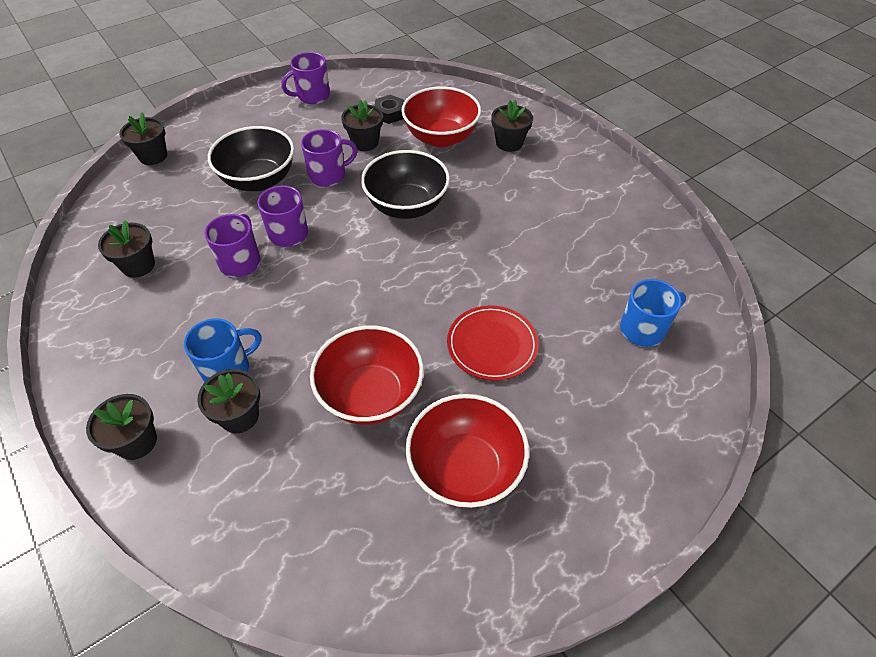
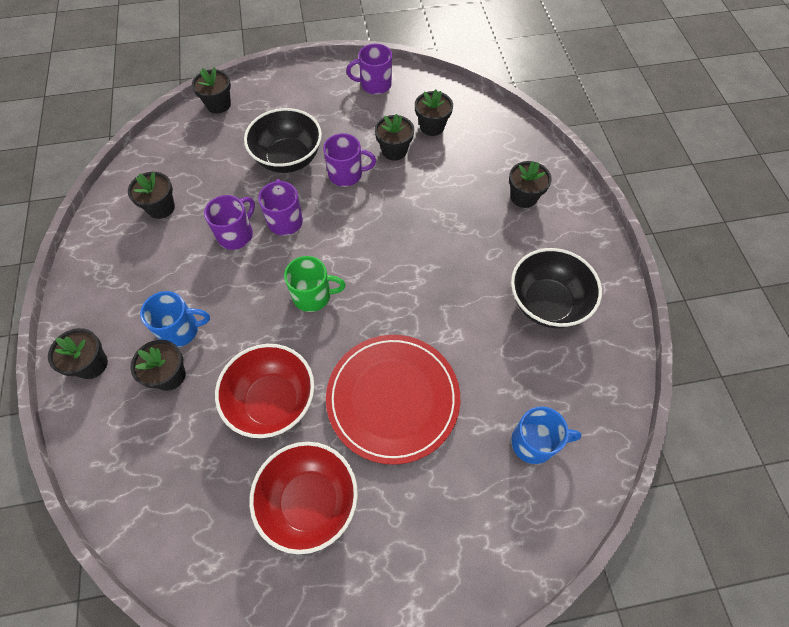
camera: 25 degrees right, 10 degrees up
black bowl [361,150,450,219] -> black bowl moved to [511,248,602,328]
black nut [375,95,404,124] -> black flower pot [415,90,453,136]
red bowl [402,86,481,147] -> none
red plate [447,305,539,381] -> red plate [326,335,460,465], size x1.60
none -> green mug [284,256,346,312]

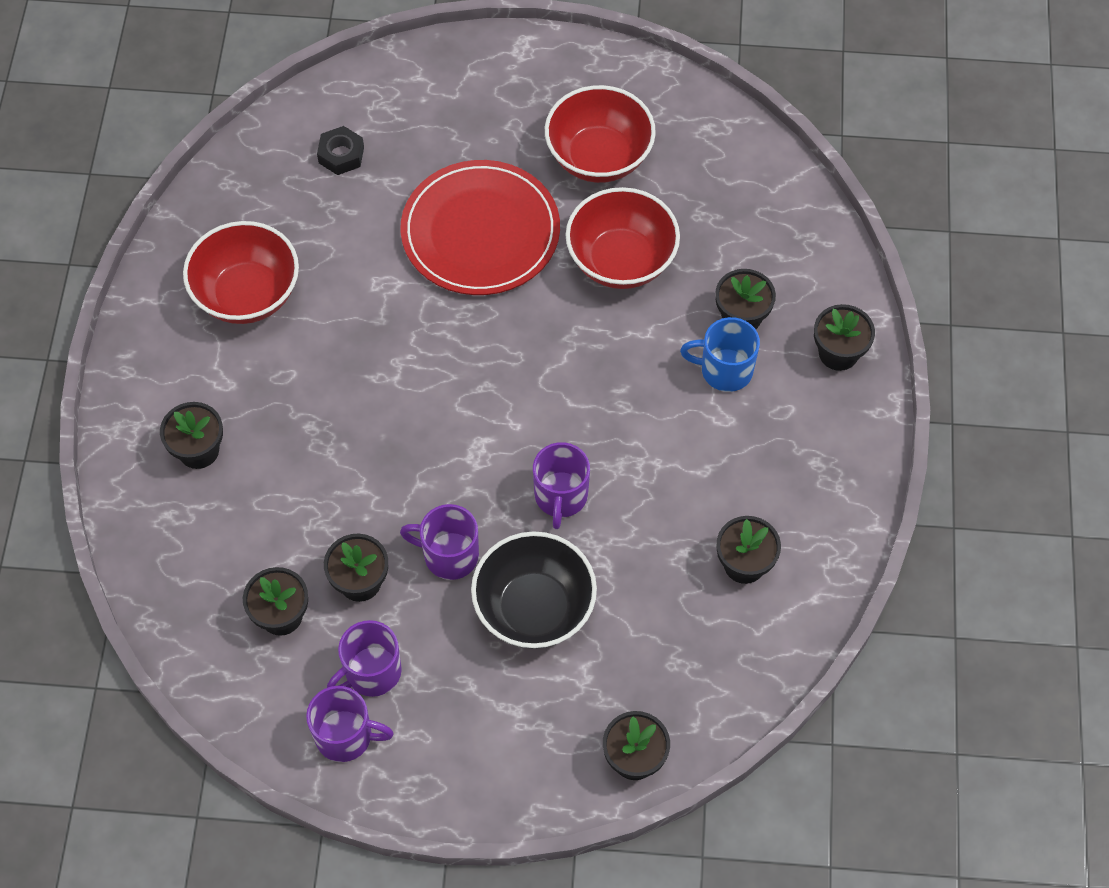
camera: 165 degrees left, 0 degrees up
purple mug [204,195,255,250] -> purple mug moved to [327,620,402,697]
green mug [284,256,346,312] -> none
black bowl [511,248,602,328] -> red bowl [183,221,299,324]
blue mug [511,406,581,464] -> black nut [317,126,364,175]

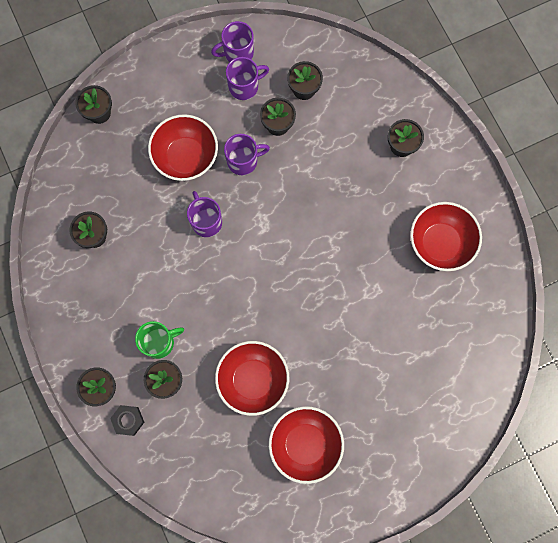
camera: 150 degrees right, 15 degrees up
black nut [317,126,364,175] -> black nut moved to [110,405,144,436]
purple mug [327,620,402,697] -> purple mug turned 45 degrees clockwise [226,57,269,100]
red plate [400,160,560,295] -> none
black bowl [471,531,597,649] -> red bowl [148,114,218,181]
blue mug [680,317,760,392] -> green mug [135,321,184,359]

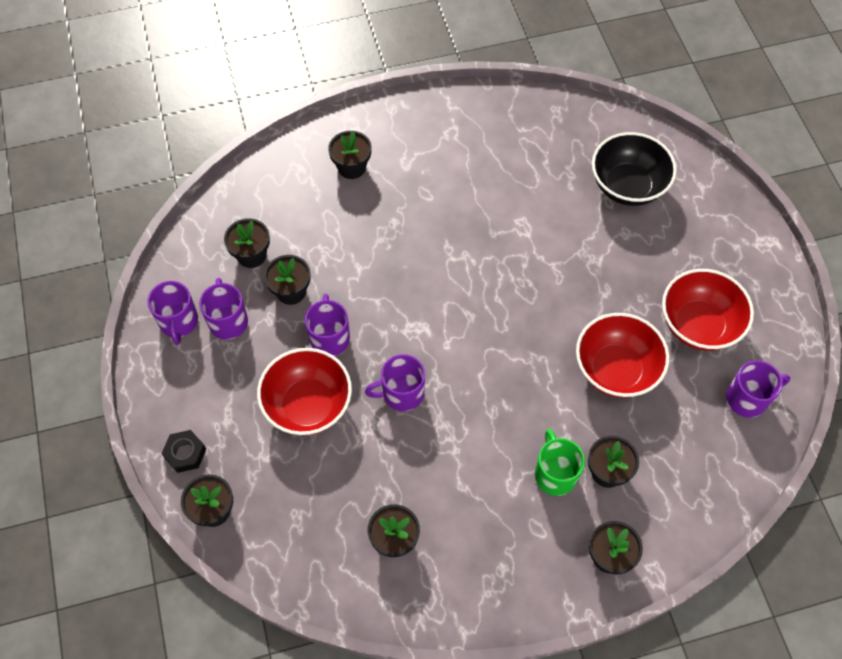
camera: 80 degrees left, 15 degrees down
black nut [110,405,144,436] -> black nut moved to [161,430,206,473]
red bowl [410,202,482,271] -> none
none -> black bowl [592,132,677,206]
none -> purple mug [726,360,790,418]

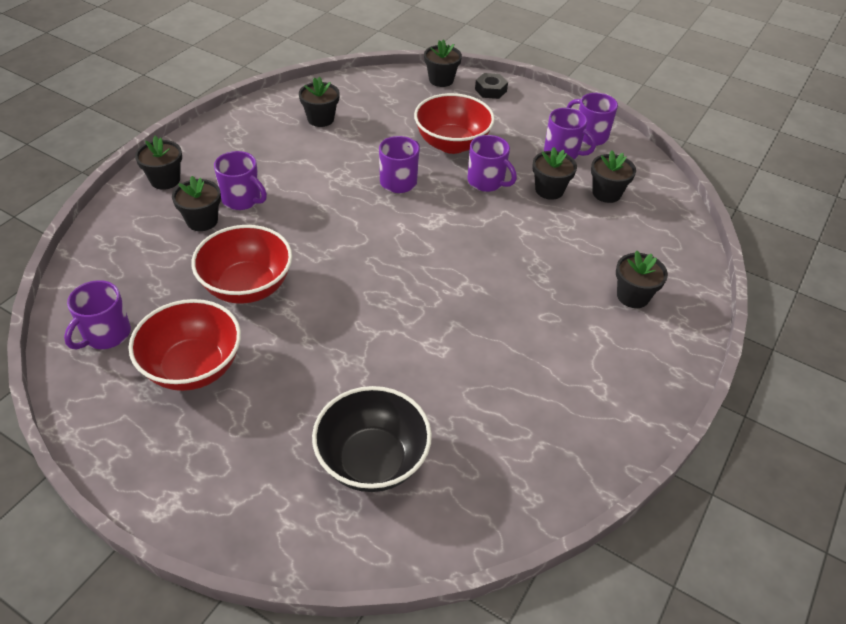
camera: 135 degrees right, 15 degrees down
green mug [535,429,585,496] -> purple mug [214,151,267,210]

